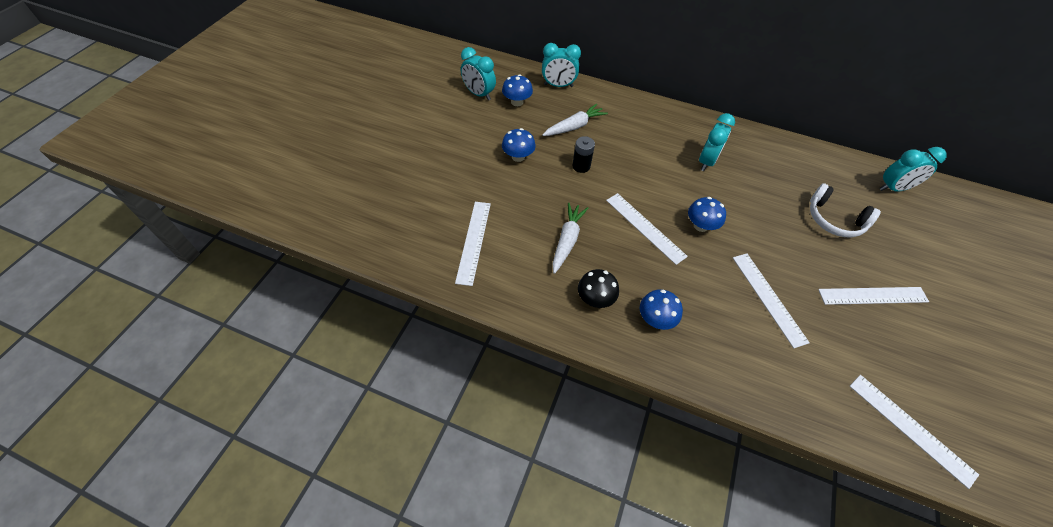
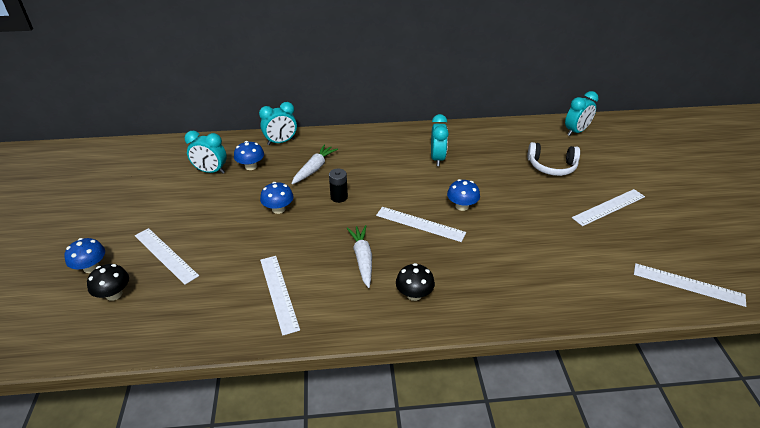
camera: 25 degrees left, 15 degrees down
blue mushroom [640,289,683,330] -> blue mushroom moved to [64,238,105,273]
white ruler [733,253,810,348] -> white ruler moved to [135,228,199,285]
none -> black mushroom [87,264,129,301]

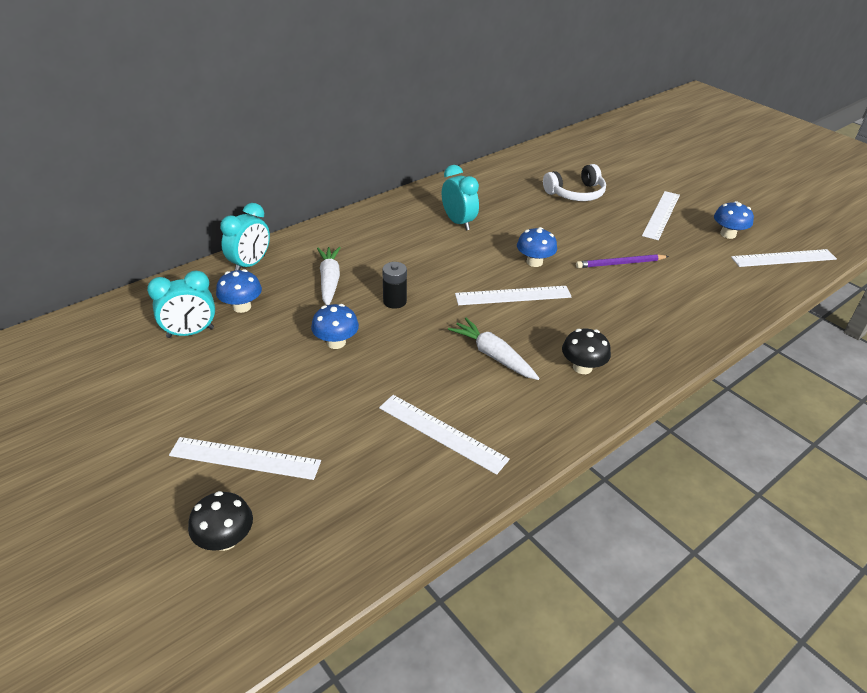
camera: 35 degrees left, 0 degrees up
blue mushroom [64,238,105,273] -> blue mushroom moved to [714,201,754,239]
turquoise clock [565,91,598,136] -> none
none -> purple pencil [576,254,669,268]

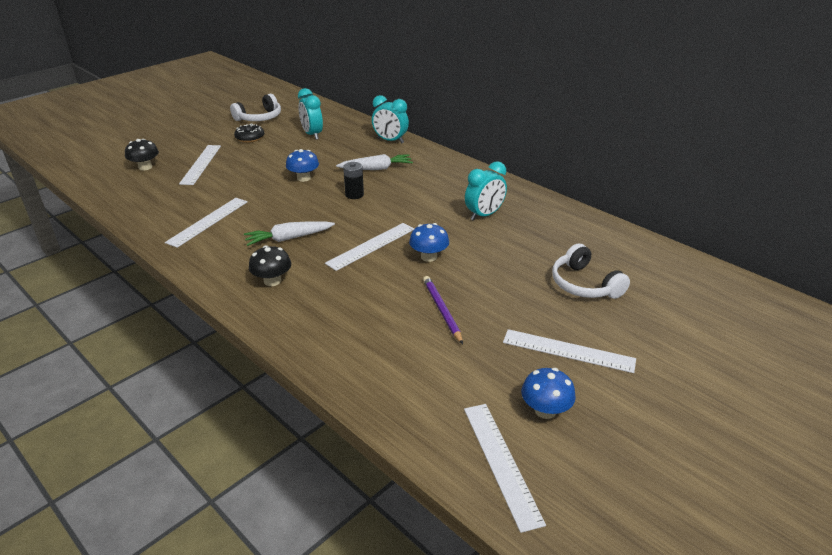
camera: 85 degrees right, 5 degrees down
blue mushroom [216,269,262,313] -> none
white carrot [448,318,540,380] -> white carrot turned 150 degrees counterclockwise [244,221,335,246]
white ruler [455,286,572,305] -> white ruler turned 60 degrees clockwise [325,223,414,271]
none -> white headphones [230,94,281,121]
none -> black donut [234,123,264,143]

